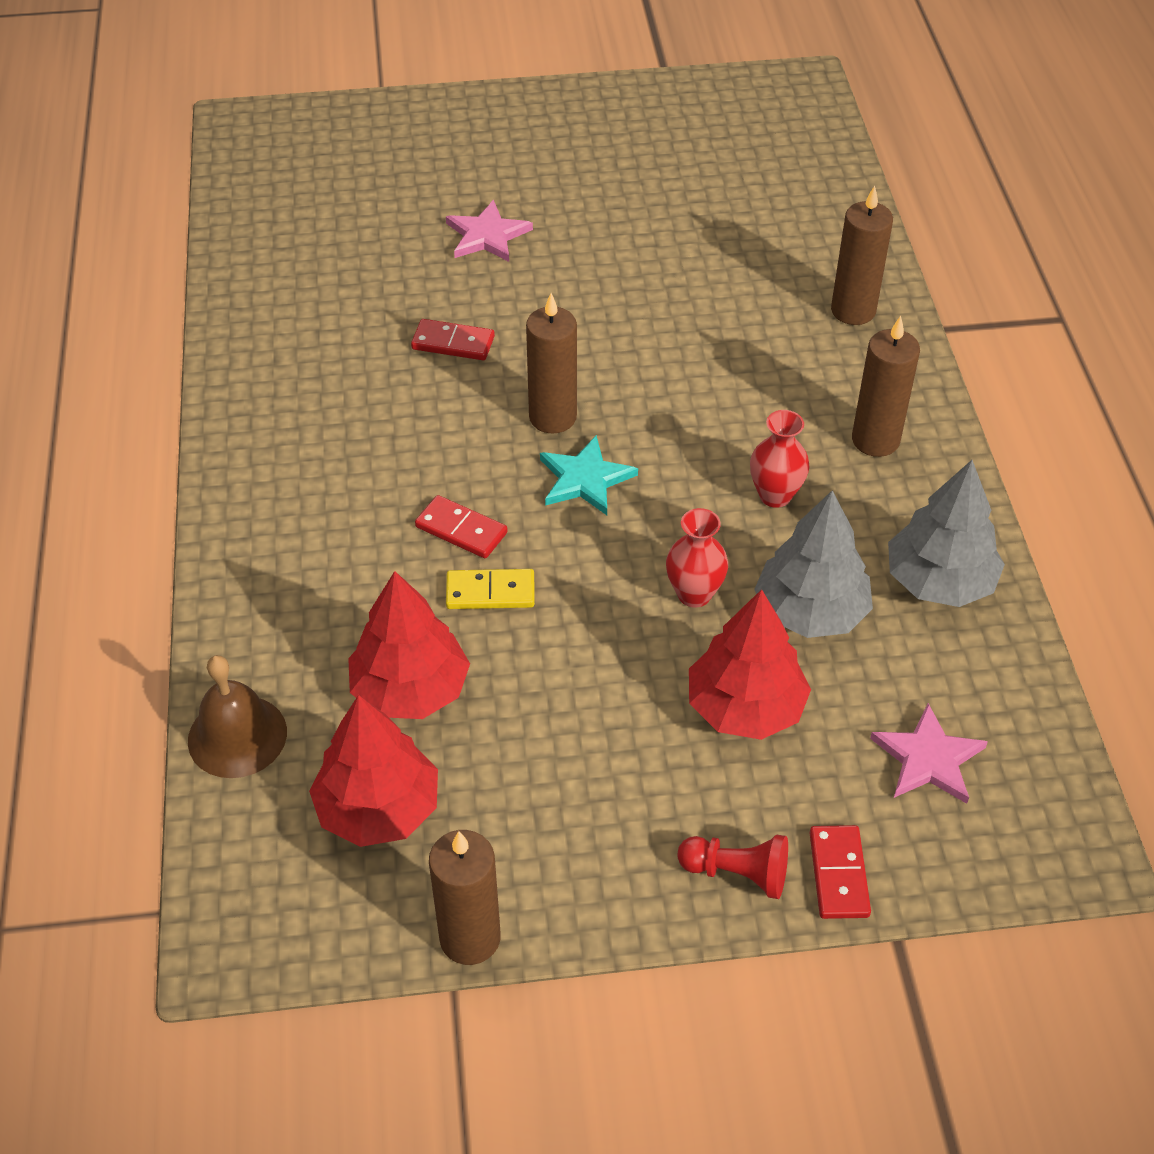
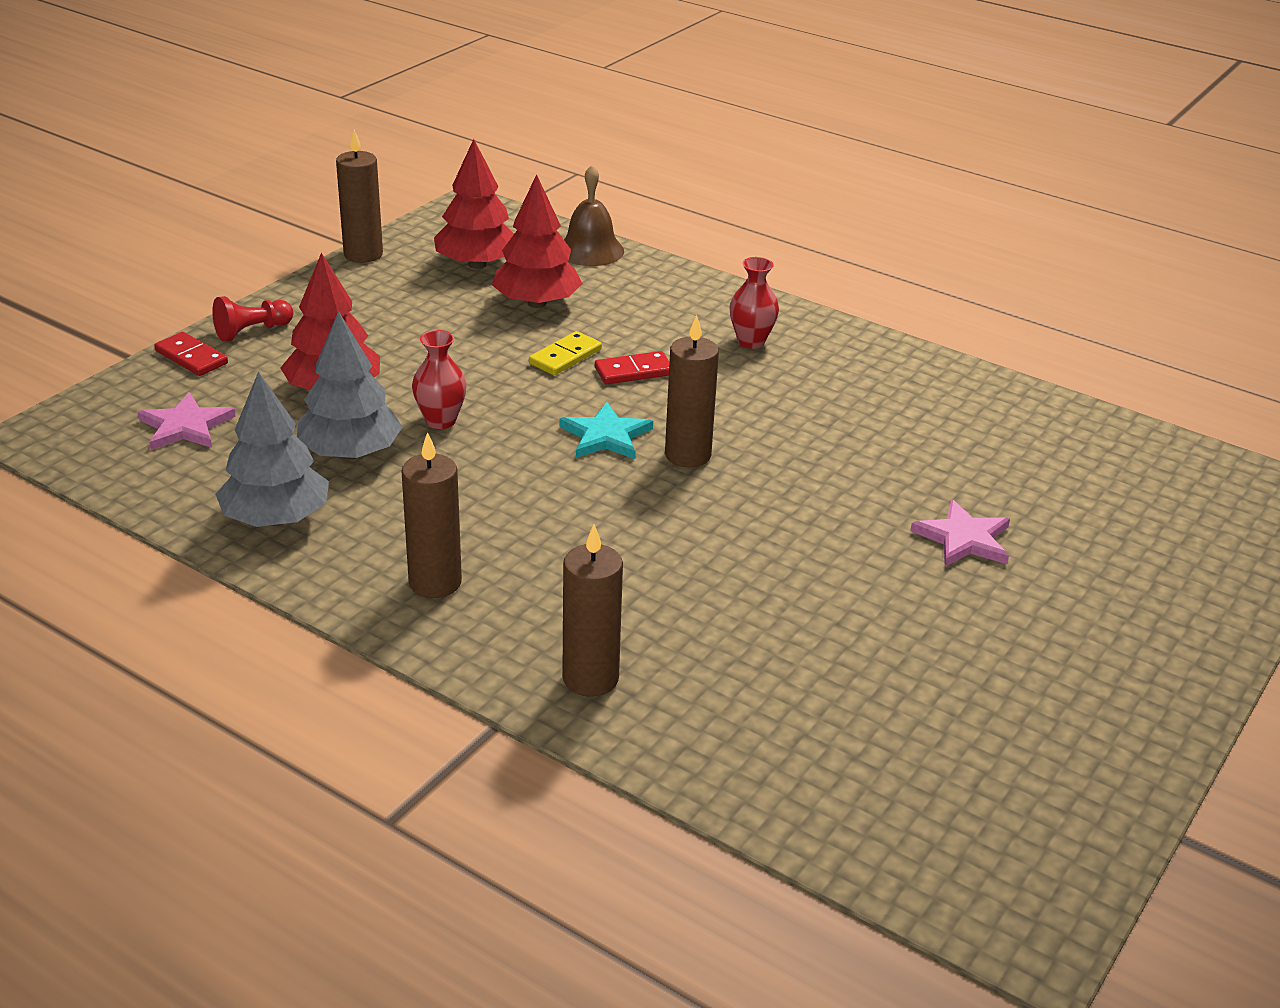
camera: 130 degrees right, 15 degrees down
red domino [411,319,495,360] -> none
red vase [750,410,809,508] -> red vase moved to [730,257,779,349]

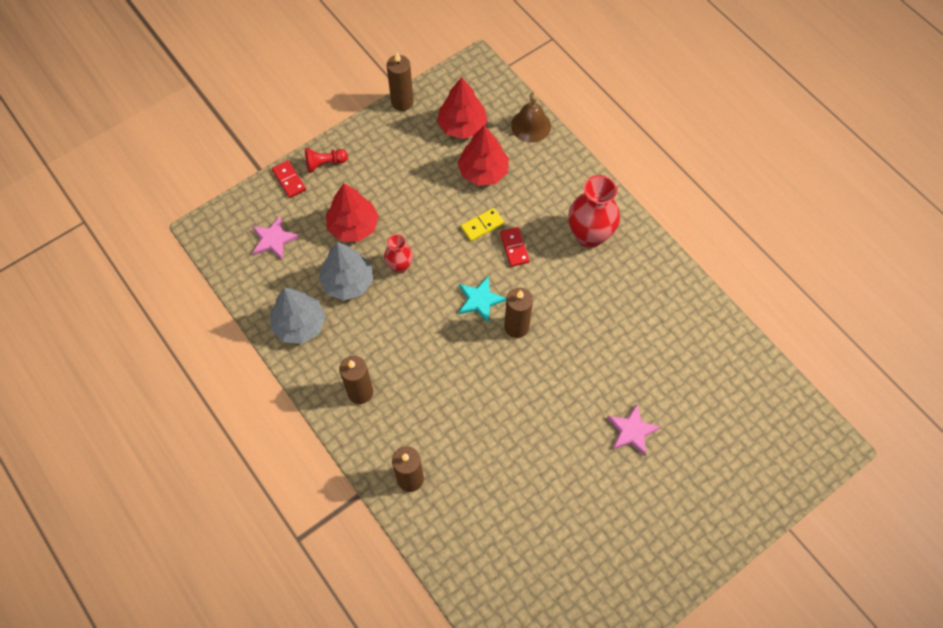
camera: 20 degrees right, 30 degrees up
red domino [595,351,669,384] -> red domino turned 75 degrees clockwise [500,227,530,267]
red vase [730,257,779,349] -> red vase [568,175,620,248], size x1.78

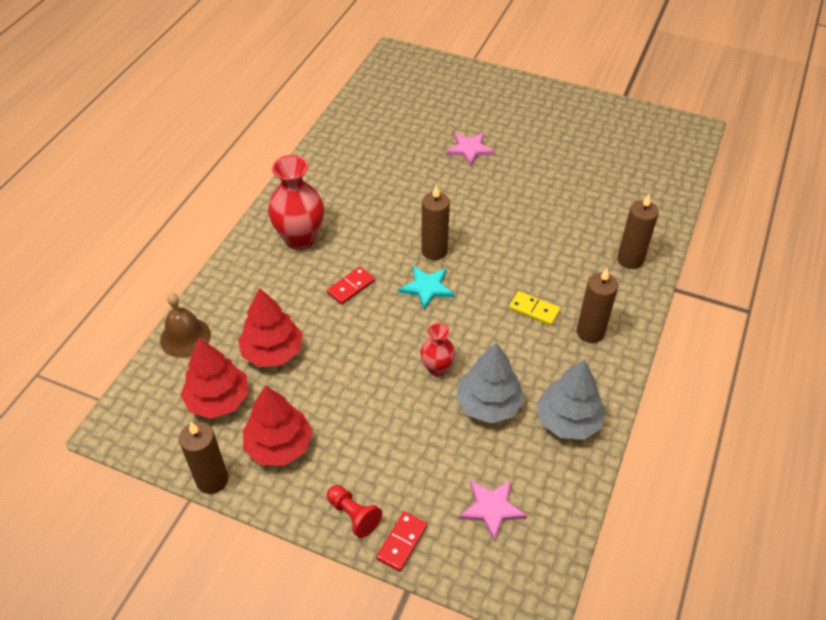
camera: 120 degrees left, 15 degrees down
red tree [326,183,379,242] -> red tree moved to [243,385,313,466]
yellow domino [461,208,504,241] -> yellow domino moved to [509,291,560,326]

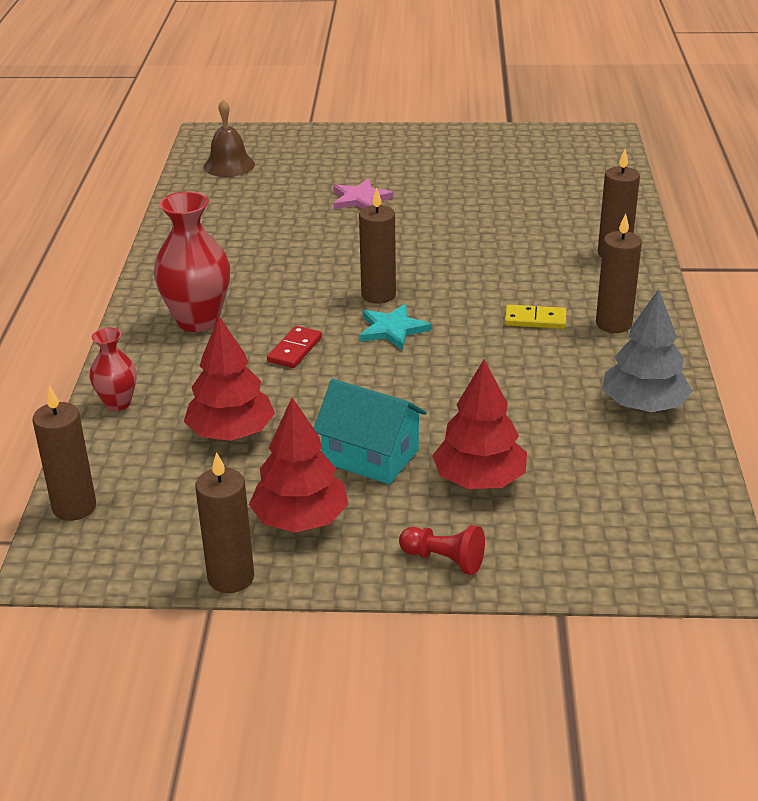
camera: 20 degrees left, 15 degrees down
brown bell [160,293,211,358] -> brown bell moved to [204,99,255,177]
red tree [181,338,249,419] -> red tree moved to [432,359,527,489]
red domino [376,511,427,572] -> none
red vase [420,323,455,376] -> red vase moved to [89,328,137,411]
grey tree [456,342,524,423] -> none
pink star [459,480,527,542] -> none
none -> brown candle [33,386,96,521]
none -> turquoise house [314,379,427,485]

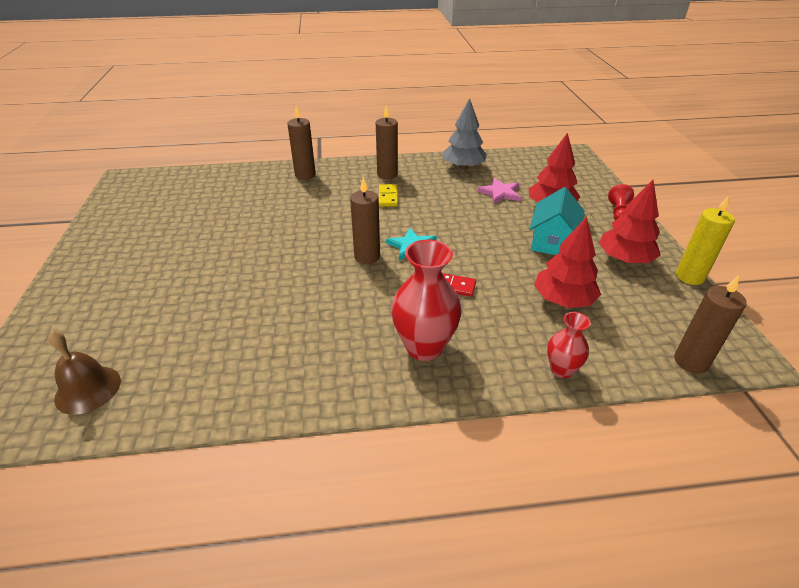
camera: 100 degrees left, 5 degrees up
brown candle [195,452,254,593] -> yellow candle [676,195,735,285]
pink star [333,179,393,209] -> pink star moved to [477,178,521,204]

